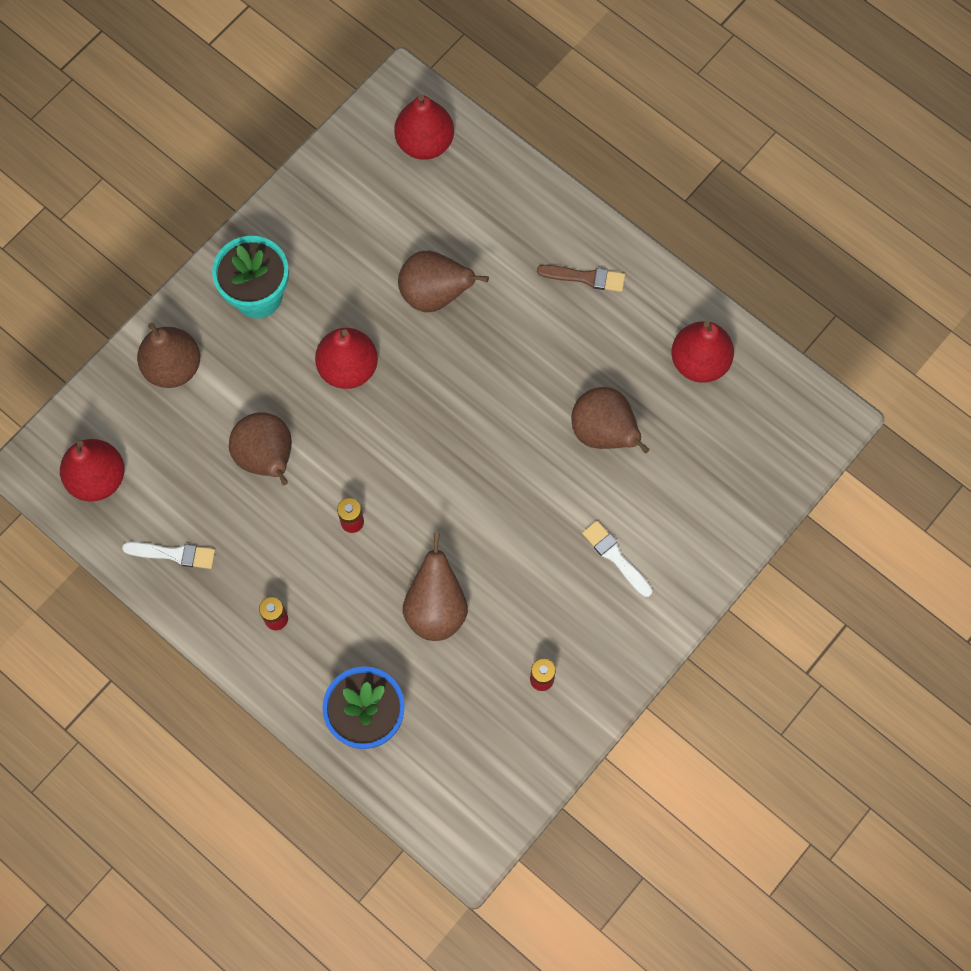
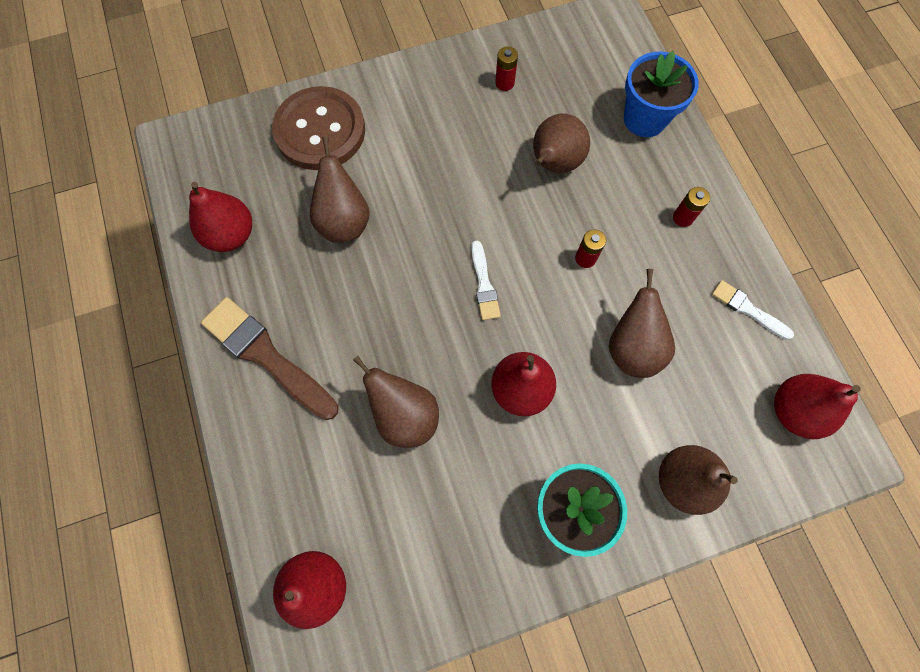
camera: 150 degrees left, 0 degrees up
brown brush [537,265,625,292] -> brown brush [201,297,339,420], size x1.90
white brush [582,521,652,597] -> white brush moved to [471,241,501,320]
none -> brown button [272,86,365,170]

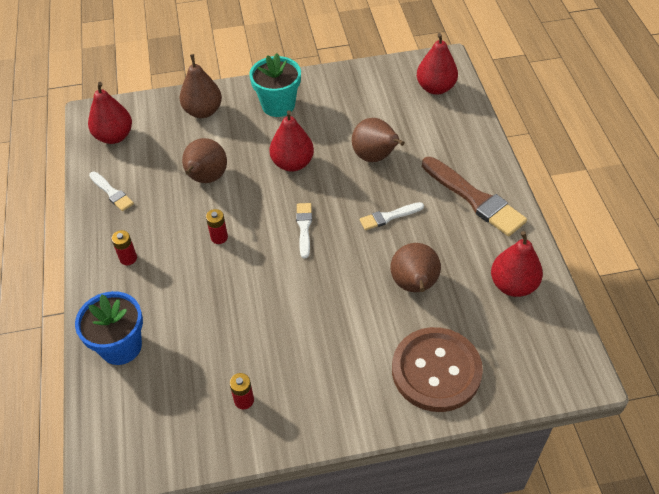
camera: 170 degrees left, 20 degrees down
brown pear [533,114,590,173] -> none
none -> white brush [360,202,424,230]

